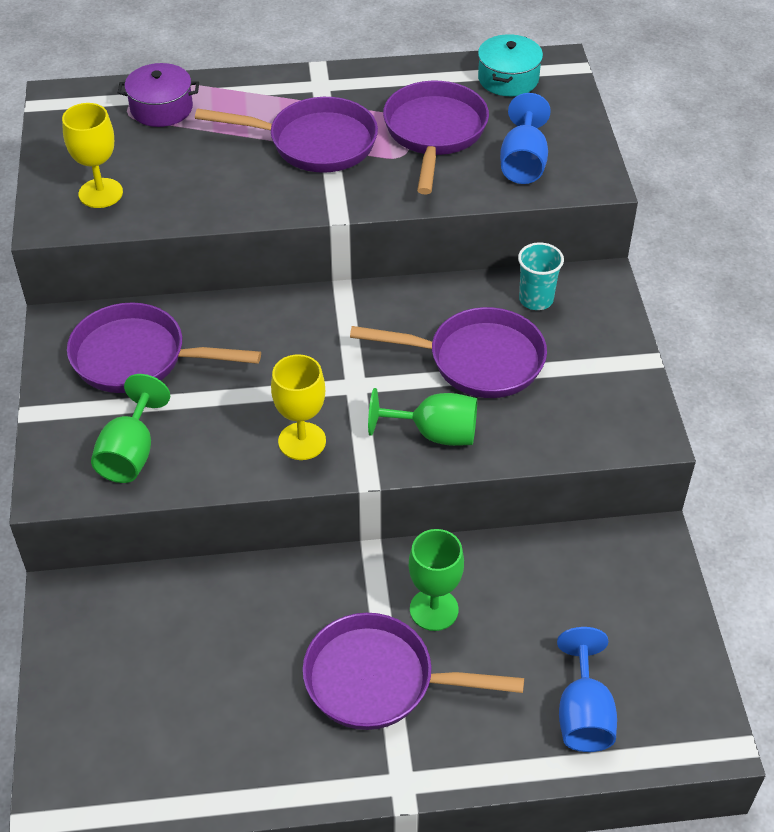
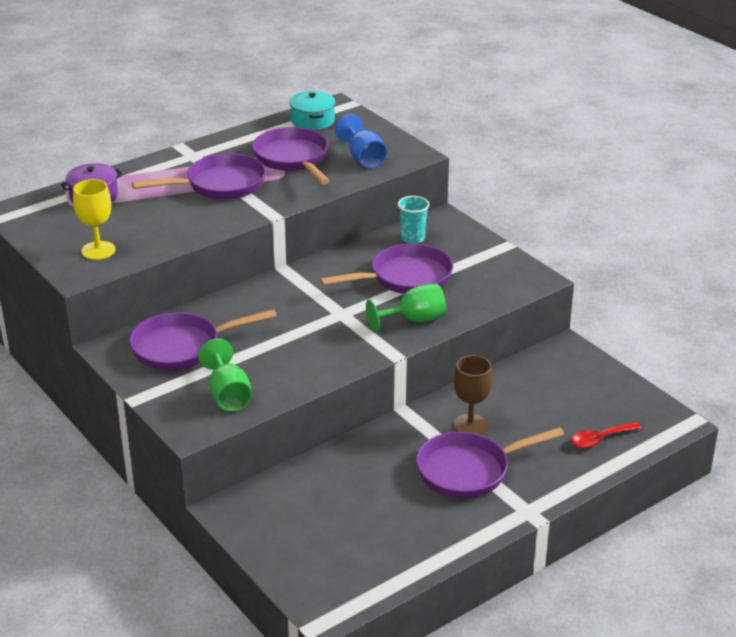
camera: 30 degrees left, 15 degrees down
yellow goblet [271,354,326,460] -> none
green goblet [409,529,464,631] -> brown goblet [453,355,492,435]
blue goblet [557,627,617,752] -> red spoon [571,422,642,448]

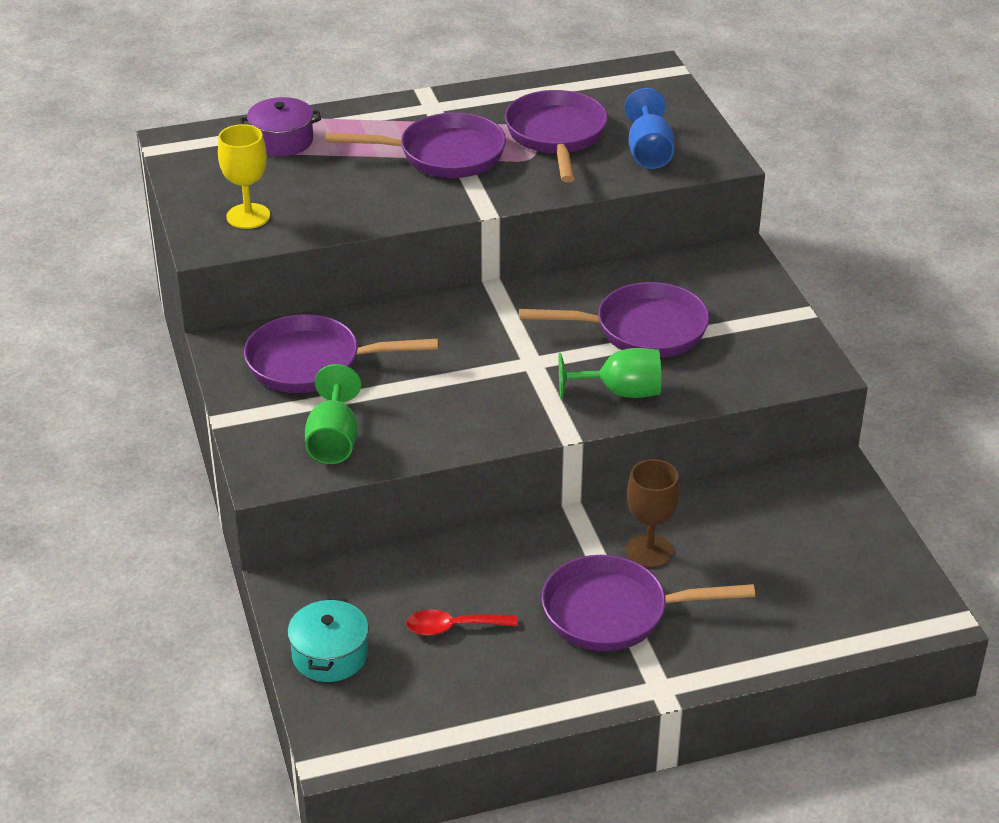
camera: 20 degrees right, 5 degrees up
turquoise pot [289,91,336,130] -> turquoise pot moved to [288,598,369,682]
turquoise cup [398,196,429,244] -> none
red spoon [571,422,642,448] -> red spoon moved to [406,610,517,635]

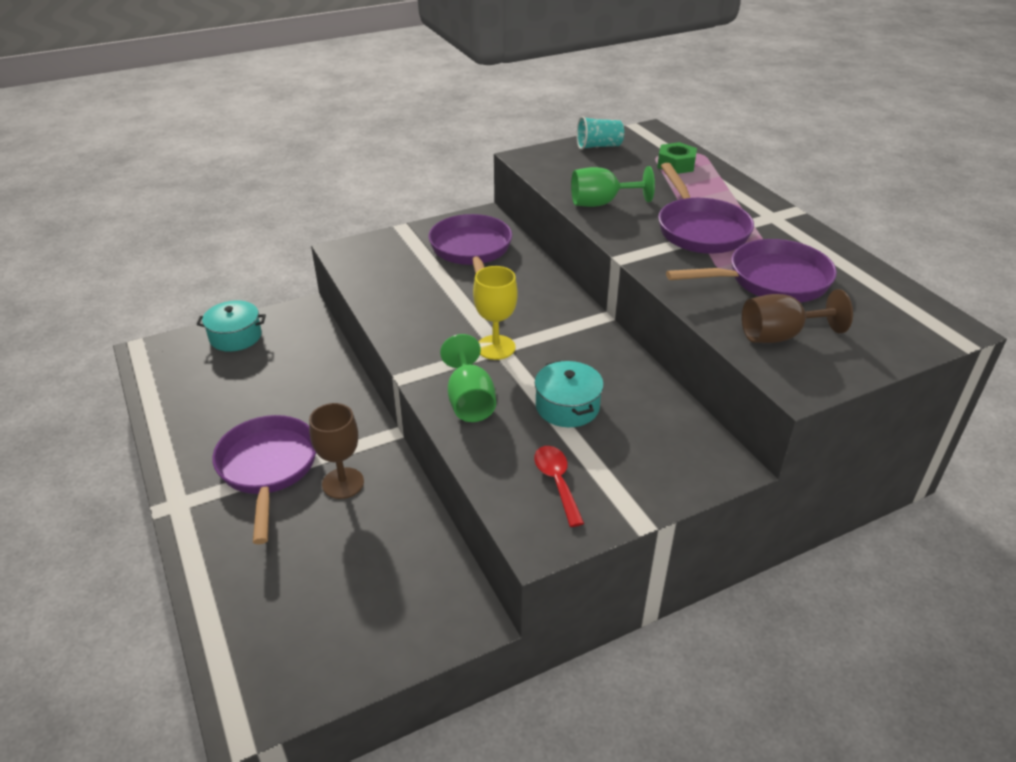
camera: 80 degrees right, 0 degrees up
yellow goblet [218,124,270,229] -> yellow goblet moved to [473,266,518,360]
purple pot [240,97,321,157] -> green nut [657,142,697,174]
green goblet [305,364,361,464] -> green goblet moved to [571,166,655,207]
red spoon [406,610,517,635] -> red spoon moved to [534,446,584,527]
purple pan [519,282,710,358] -> turquoise pot [535,361,604,427]
blue goblet [625,88,675,169] -> brown goblet [742,289,853,343]
none -> turquoise cup [577,116,624,150]

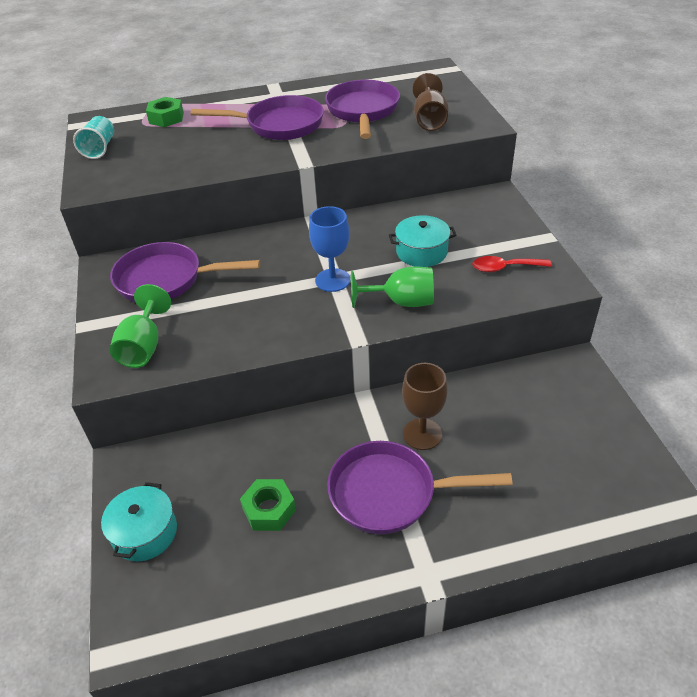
camera: 75 degrees left, 5 degrees up
yellow goblet [473,266,518,360] -> blue goblet [309,206,350,292]
green goblet [571,166,655,207] -> green goblet moved to [110,284,171,368]
none -> green nut [240,479,296,531]

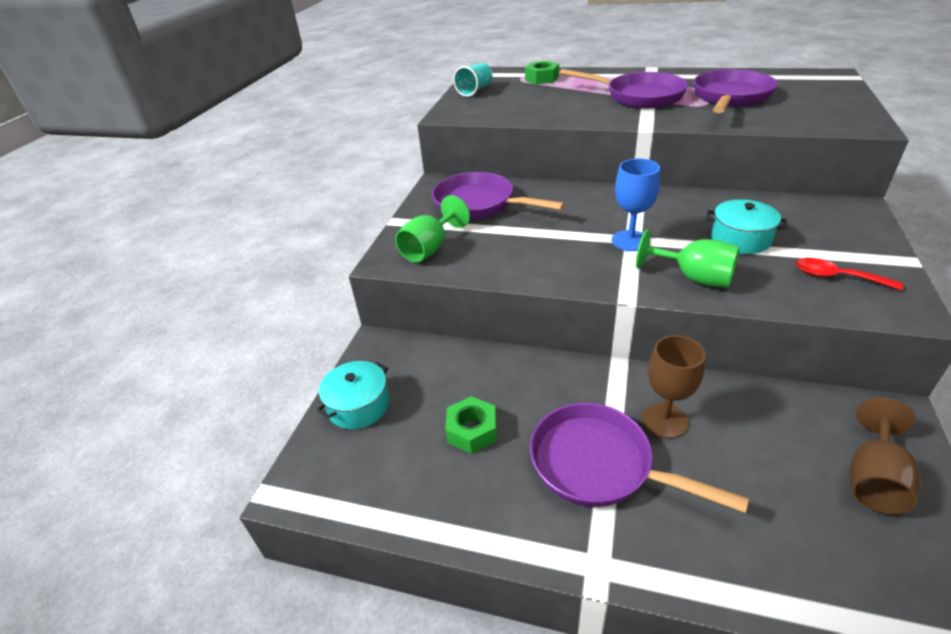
camera: 30 degrees right, 5 degrees down
brown goblet [413,73,449,131] -> brown goblet moved to [850,398,921,514]

